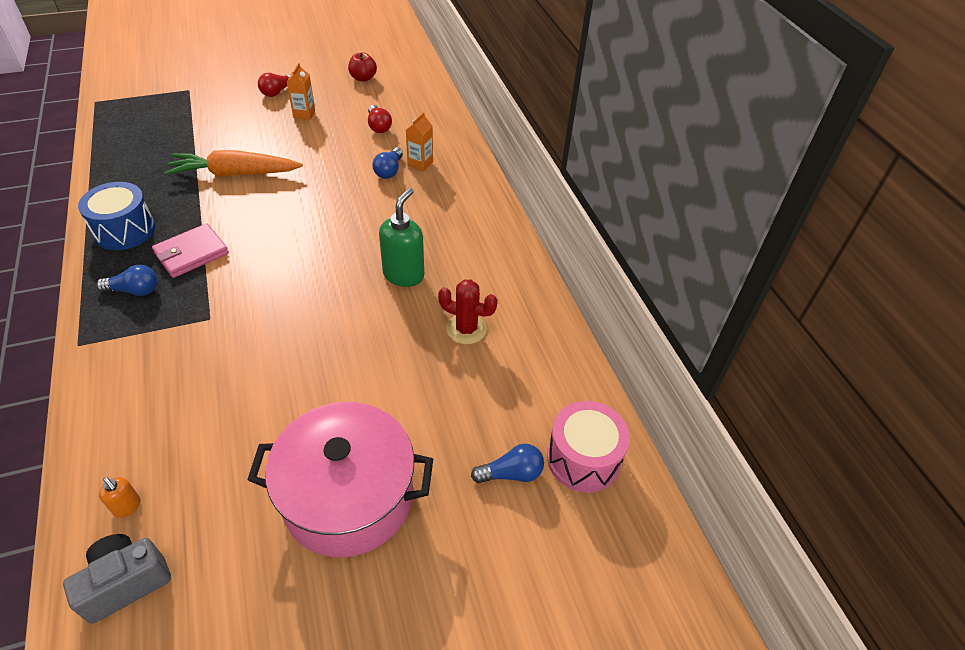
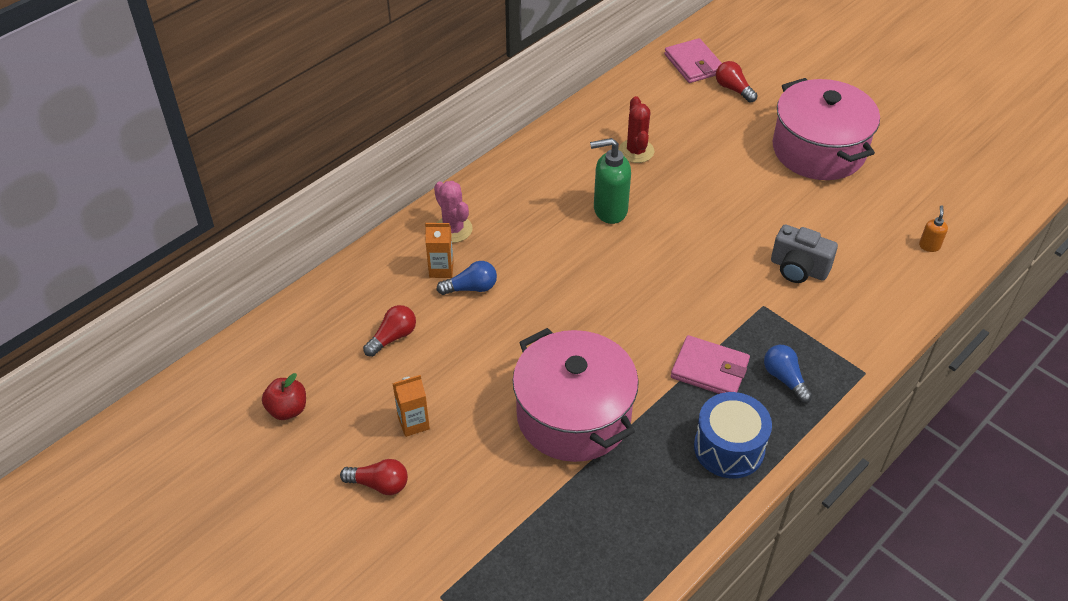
camera: 115 degrees left, 0 degrees up
grey camera [63,534,171,624] -> grey camera moved to [771,225,838,283]
orange carrot [164,150,303,177] -> pink pot [513,328,639,462]
blue light bulb [471,444,544,483] -> red light bulb [716,61,758,103]
pink drum [547,401,630,493] -> pink wallet [664,38,722,83]
none -> pink cactus [434,181,473,243]

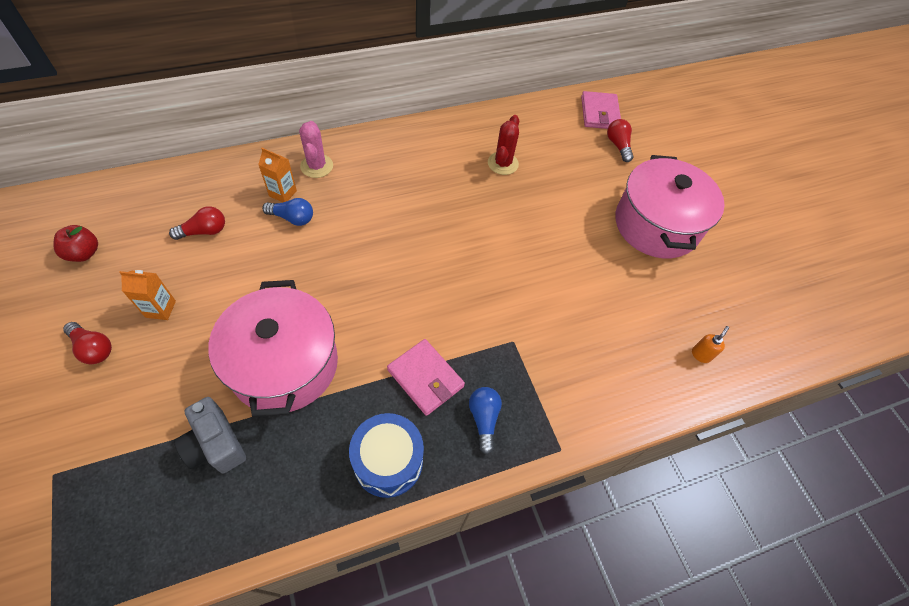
camera: 20 degrees right, 10 degrees up
green soap dispenser [590,138,631,224] -> none
grey camera [771,225,838,283] -> grey camera moved to [174,397,246,473]

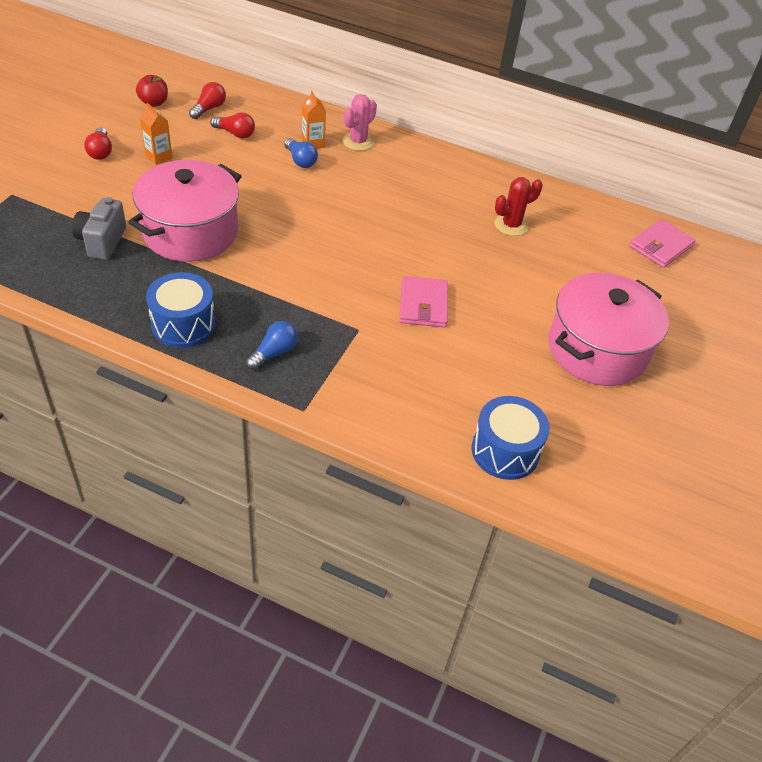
camera: 45 degrees right, 10 degrees down
pink wallet [387,339,465,416] -> pink wallet moved to [399,276,448,328]
red light bulb [607,119,633,162] -> red light bulb moved to [189,82,226,119]
orange soap dispenser [692,326,729,363] -> blue drum [472,396,550,480]

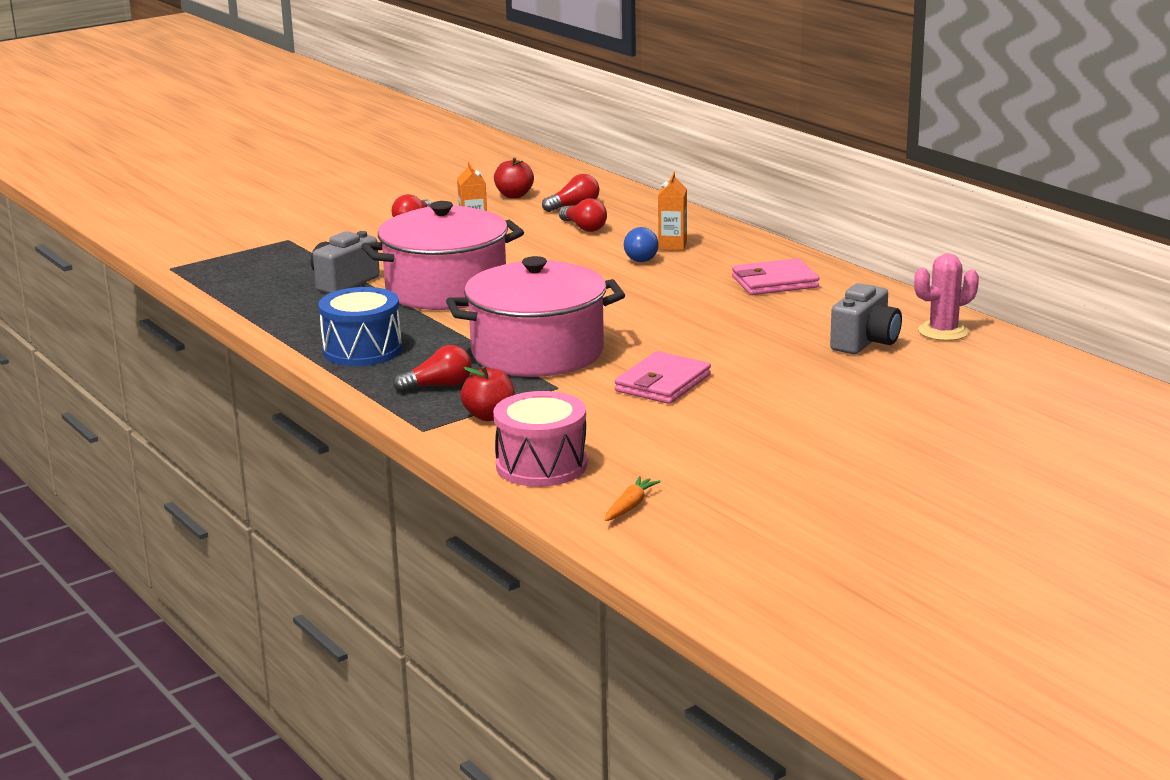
camera: 35 degrees right, 25 degrees down
blue light bulb [246,321,298,370] -> red light bulb [393,345,472,393]
pink cactus [343,94,377,151] -> pink cactus moved to [914,253,979,341]
blue drum [472,396,550,480] -> orange carrot [605,476,661,521]
red cactus [495,177,543,236] -> grey camera [830,283,902,354]
pink pot [548,273,669,386] -> pink pot moved to [446,256,625,377]
pink wallet [630,219,696,268] -> pink wallet moved to [732,258,819,295]
none -> red apple [460,366,515,421]
none -> pink drum [493,391,587,487]

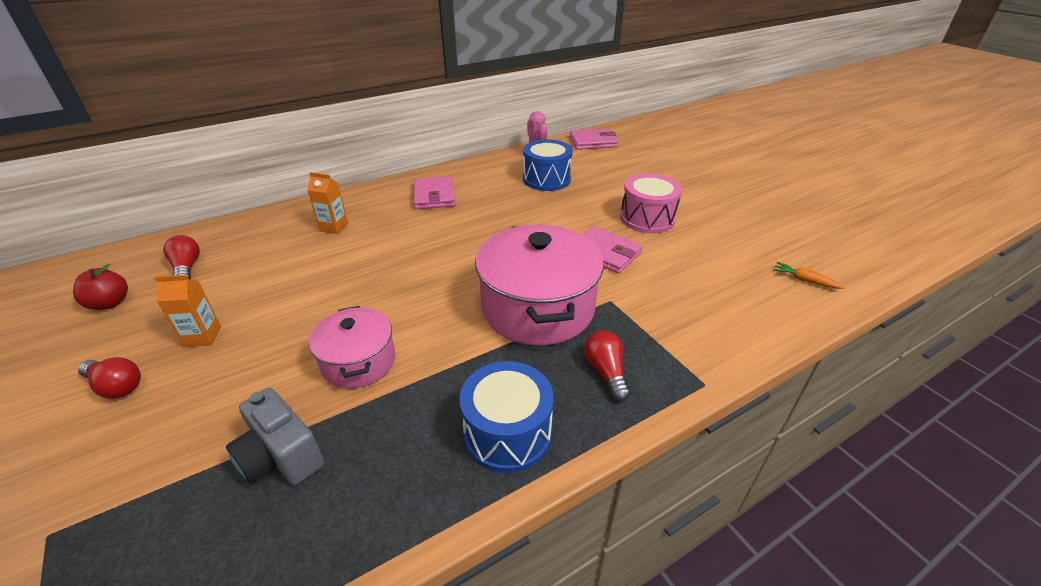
camera: 85 degrees left, 15 degrees up
pink pot [361,201,524,310] -> pink pot [309,306,395,389], size x0.57
red apple [460,366,515,421] -> none
pink drum [493,391,587,487] -> pink drum moved to [620,174,682,233]
red light bulb [559,198,607,232] -> none
blue light bulb [624,227,659,262] -> none
grey camera [830,283,902,354] -> blue drum [523,139,573,191]
none -> pink wallet [569,128,618,150]

